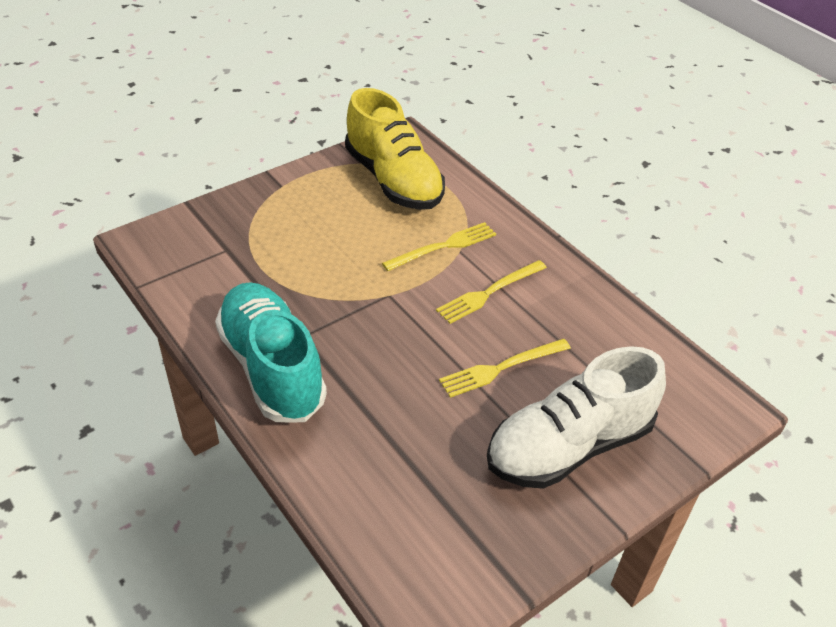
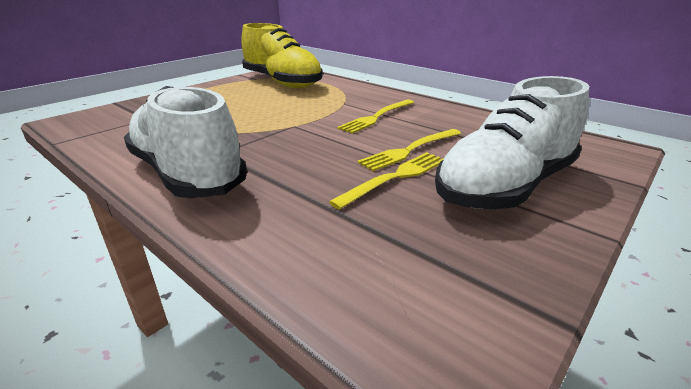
camera: 10 degrees left, 15 degrees down
turquoise shoe [215,282,327,422] -> white shoe [124,86,247,198]
yellow fork [382,222,496,271] -> yellow fork moved to [329,152,444,210]

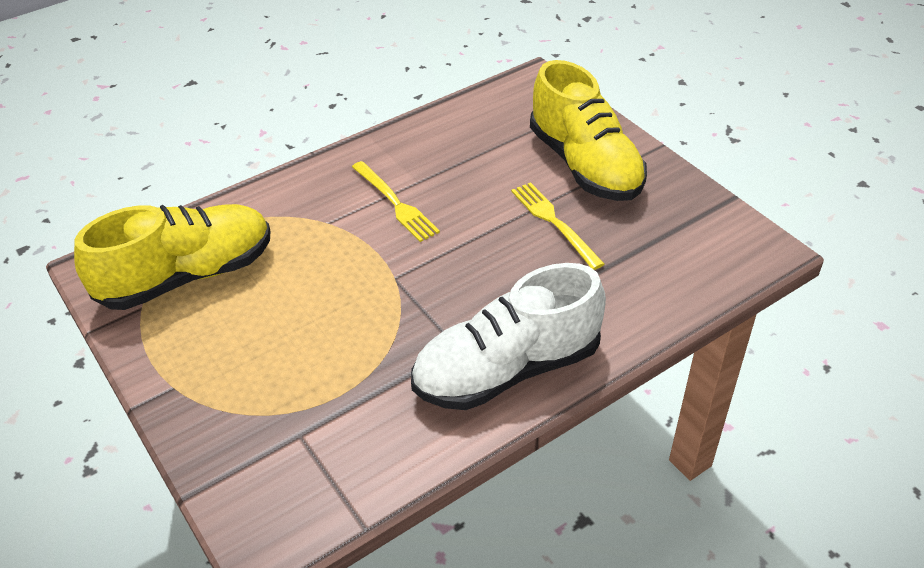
camera: 75 degrees left, 15 degrees up
yellow fork [357,129,461,171] -> none
white shoe [435,76,589,209] -> yellow shoe [530,60,647,201]

